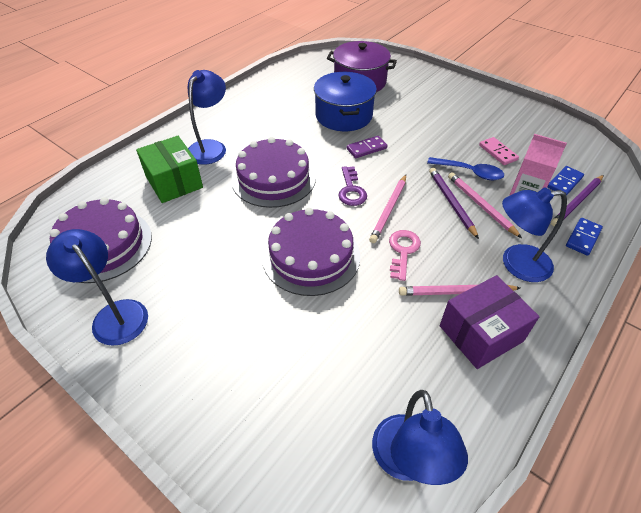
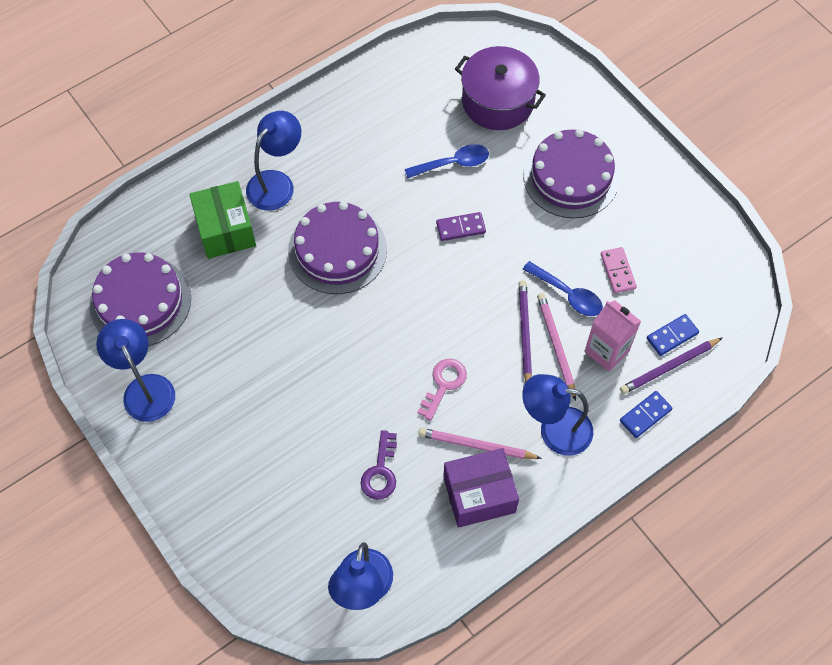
camera: 15 degrees right, 15 degrees up
purple cake [262,208,360,296] -> purple cake moved to [523,129,619,218]
blue pot [314,72,377,131] -> blue spoon [405,144,489,178]
purple key [338,166,367,206] -> purple key moved to [361,430,397,500]
pink pencil [369,175,406,243] -> none

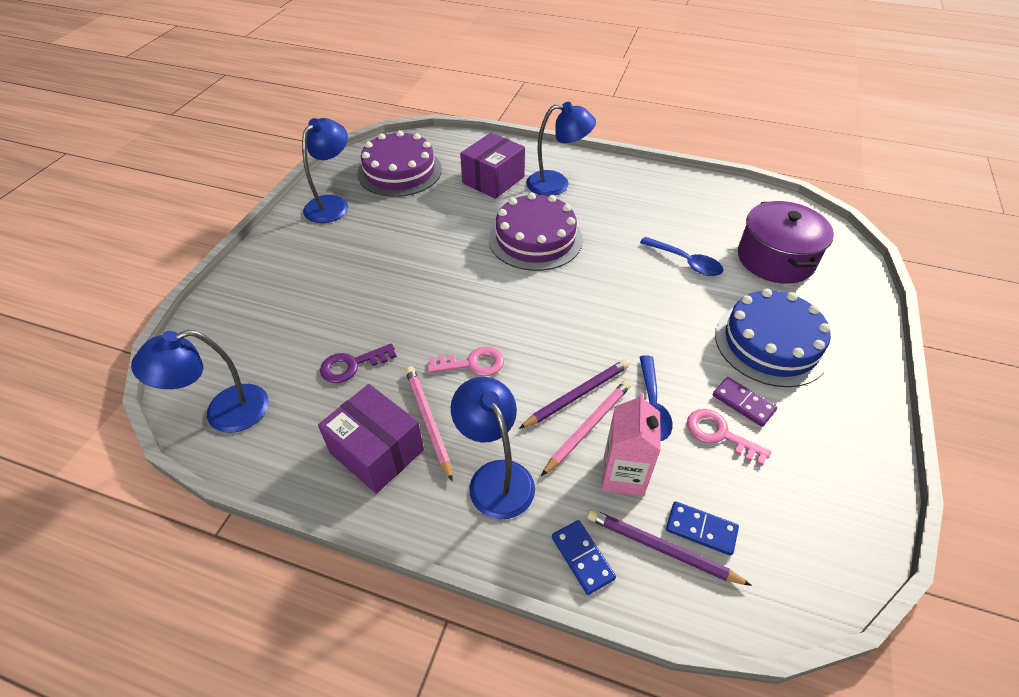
camera: 55 degrees right, 15 degrees down
green box [189,181,256,259] -> purple box [460,133,525,199]
purple domino [436,212,486,241] -> purple domino moved to [713,377,777,427]
purple cake [523,129,619,218] -> blue cake [715,289,831,387]
pink domino [601,247,637,293] -> pink key [687,409,771,466]
blue domino [620,391,673,438] -> blue domino turned 45 degrees clockwise [552,520,616,595]

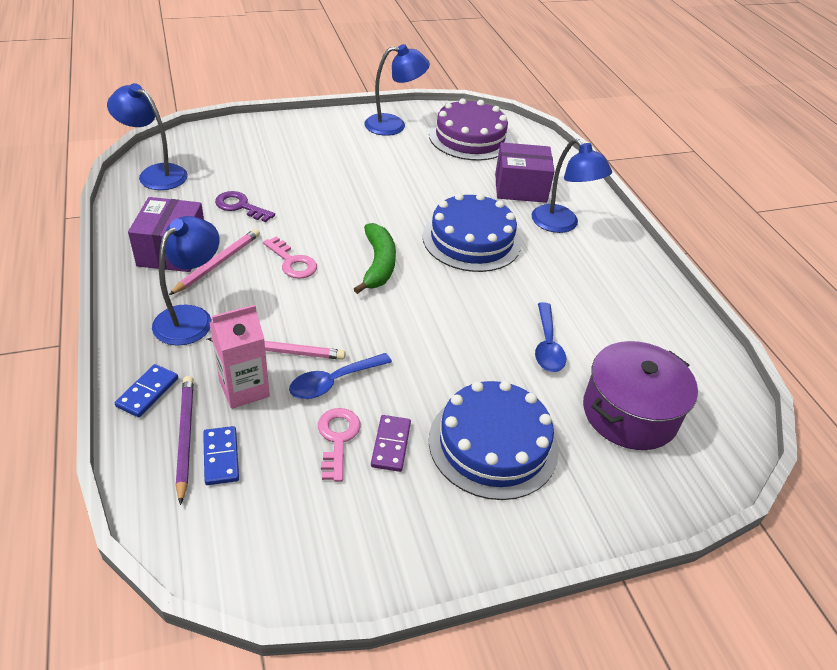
camera: 50 degrees right, 5 degrees down
purple cake [489,192,583,271] -> blue cake [423,193,521,272]
purple pencil [519,359,629,429] -> none
none -> green banana [354,223,396,294]

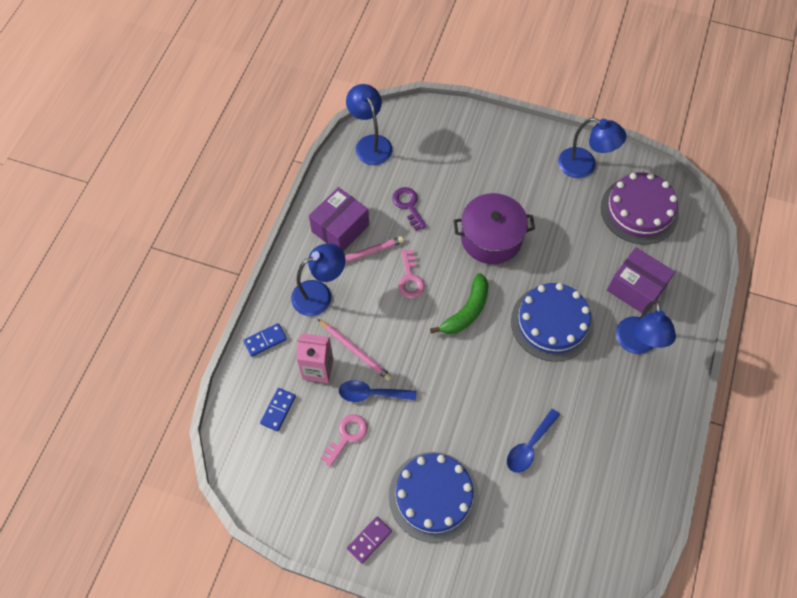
camera: 40 degrees right, 20 degrees up
purple pencil [176,376,194,505] -> none
purple domino [371,415,411,472] -> purple domino moved to [347,516,392,563]
purple pot [583,341,698,450] -> purple pot moved to [454,193,535,264]

